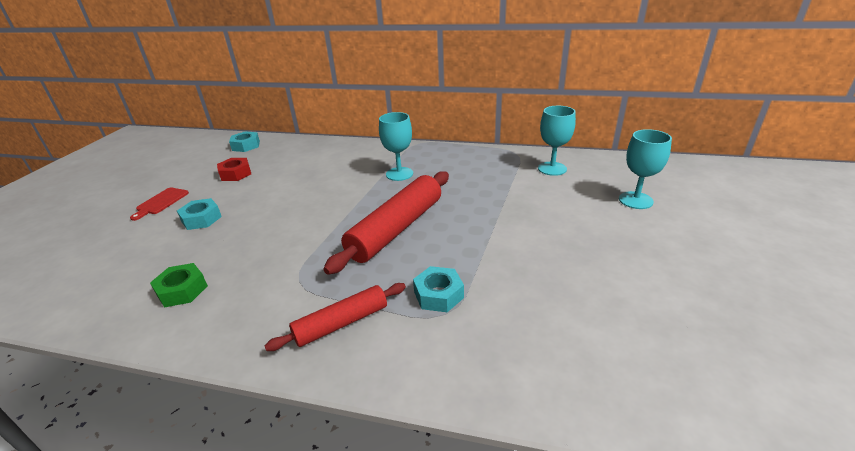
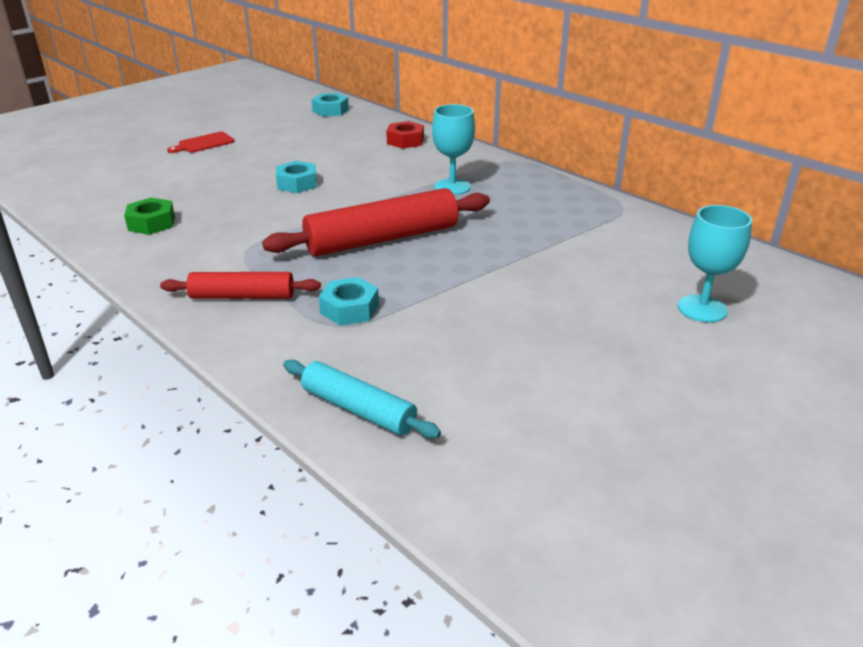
camera: 30 degrees right, 0 degrees up
turquoise nut [177,198,222,230] -> turquoise nut moved to [276,161,317,193]
red nut [217,158,251,181] -> red nut moved to [386,121,424,149]
turquoise goblet [538,106,576,176] -> none
none -> turquoise rolling pin [283,360,441,438]

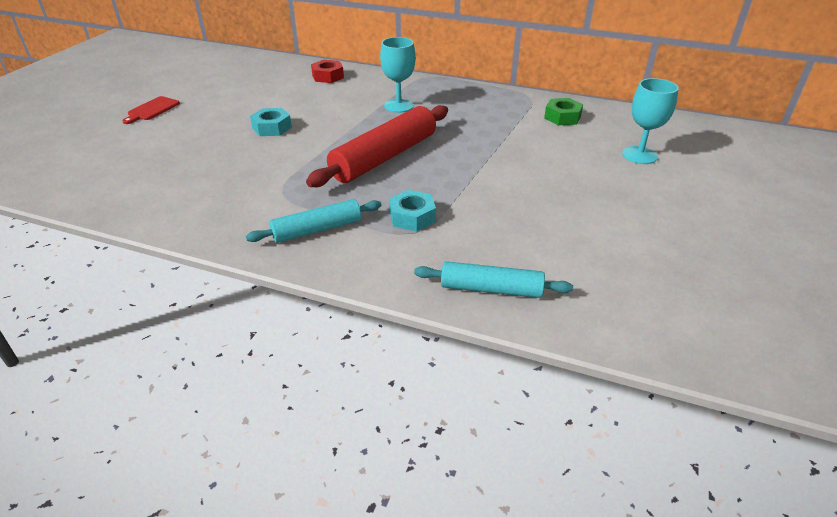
camera: 25 degrees left, 5 degrees up
green nut [124,198,175,235] -> green nut moved to [544,98,583,125]
red rolling pin [160,272,321,299] -> turquoise rolling pin [246,199,381,243]
turquoise nut [312,93,349,117] -> none

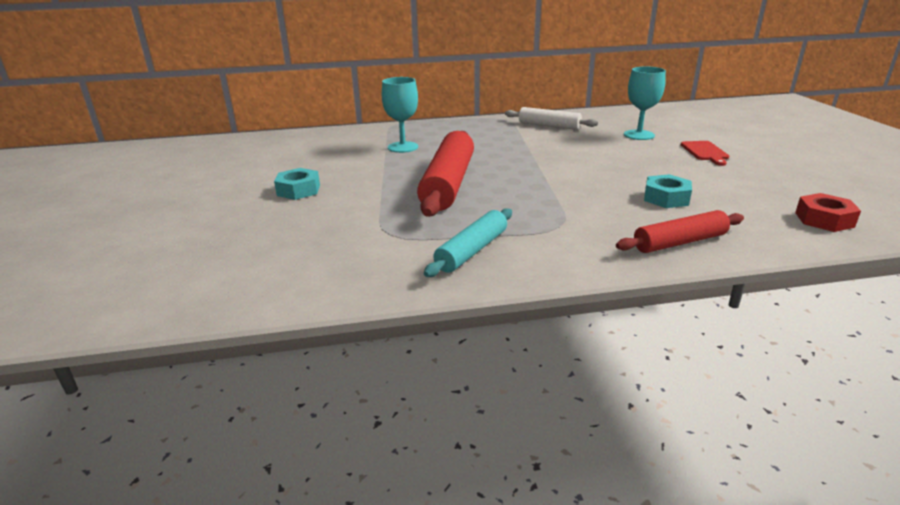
camera: 30 degrees left, 10 degrees down
red cutting board [122,96,180,124] -> red cutting board moved to [681,141,729,166]
red nut [311,60,344,83] -> red nut moved to [795,193,861,232]
turquoise nut [389,190,436,232] -> turquoise nut moved to [644,174,692,208]
turquoise rolling pin [414,261,573,298] -> red rolling pin [616,210,744,253]
green nut [544,98,583,125] -> white rolling pin [505,107,598,130]

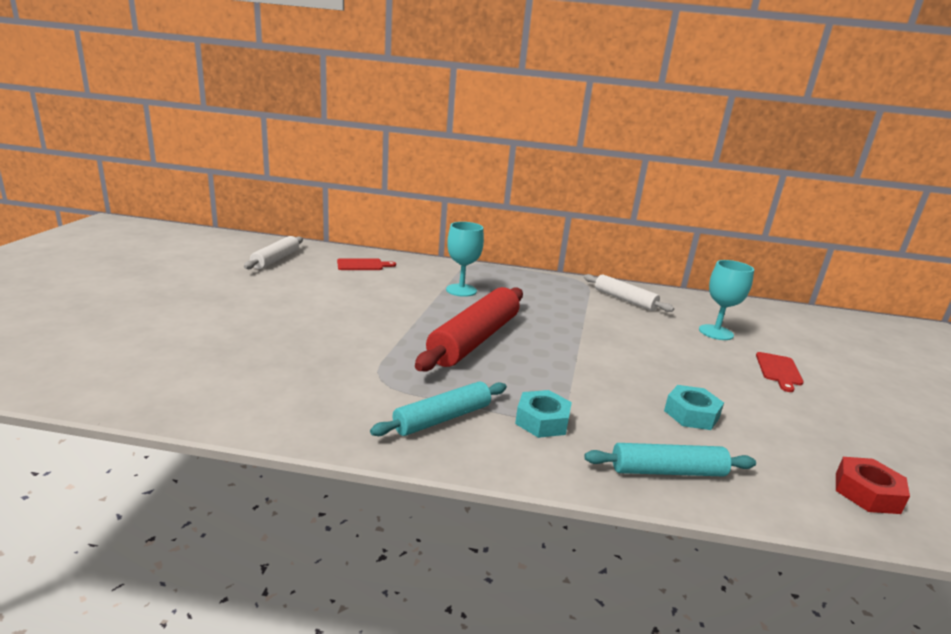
camera: 15 degrees right, 5 degrees down
turquoise nut [274,168,320,200] -> turquoise nut moved to [515,390,572,438]
red rolling pin [616,210,744,253] -> turquoise rolling pin [584,443,756,477]
none -> white rolling pin [244,236,303,269]
none -> red cutting board [337,258,396,270]

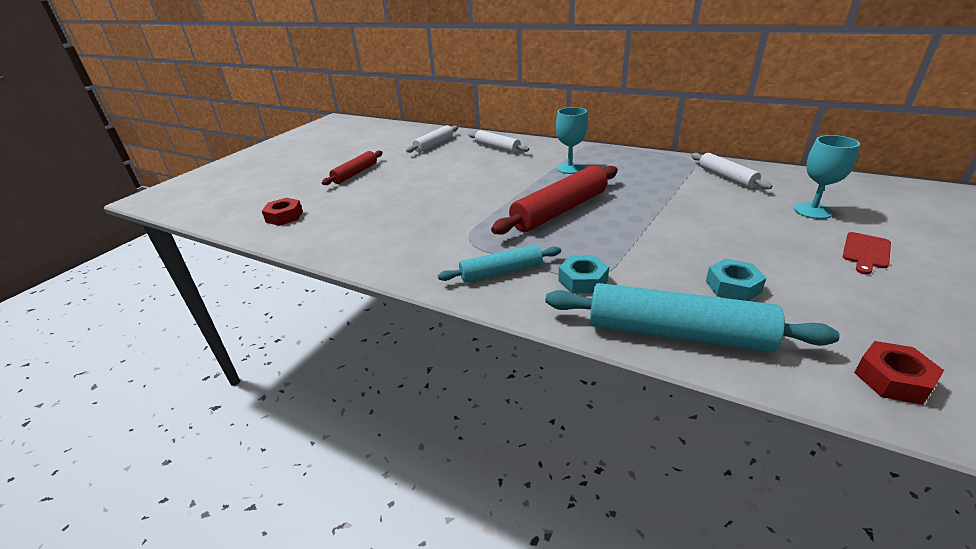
camera: 25 degrees right, 10 degrees up
red cutting board [337,258,396,270] -> white rolling pin [468,130,529,153]
turquoise rolling pin [584,443,756,477] -> turquoise rolling pin [545,283,840,352], size x1.70
none -> red nut [262,198,303,226]
none -> red rolling pin [322,151,383,185]

